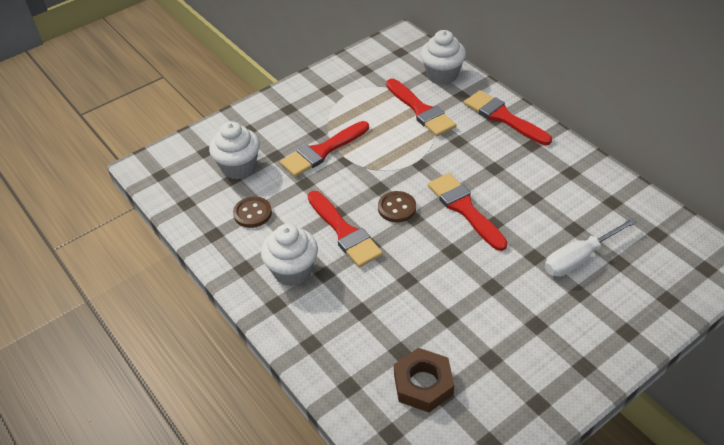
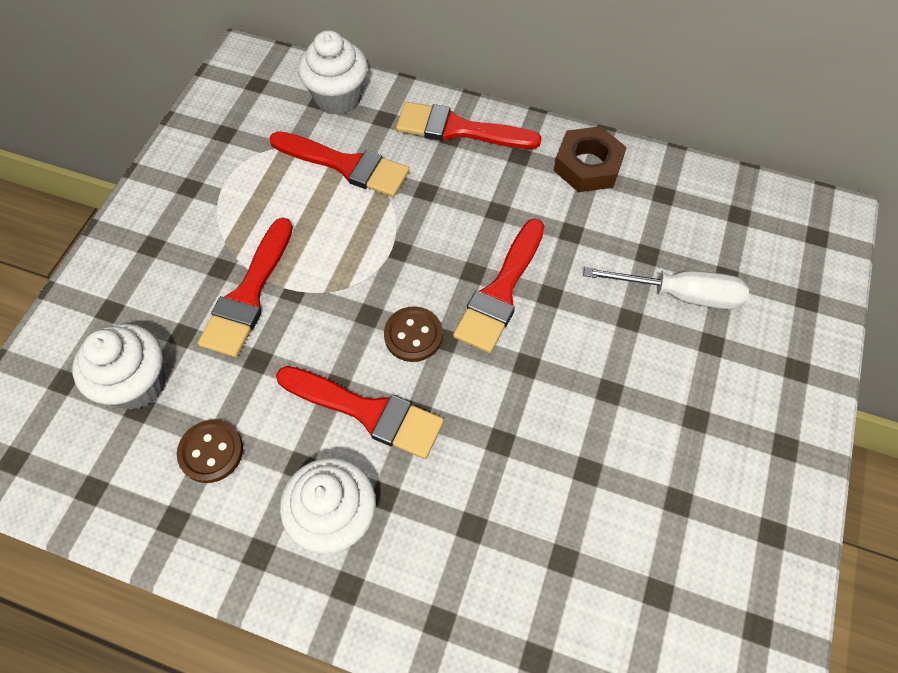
camera: 35 degrees left, 15 degrees up
brown nut [394,348,455,413] -> brown nut moved to [554,126,627,192]
red brush [428,173,508,251] -> red brush turned 90 degrees counterclockwise [453,219,544,353]
white screwdriver [545,218,637,277] -> white screwdriver turned 105 degrees counterclockwise [584,267,749,310]

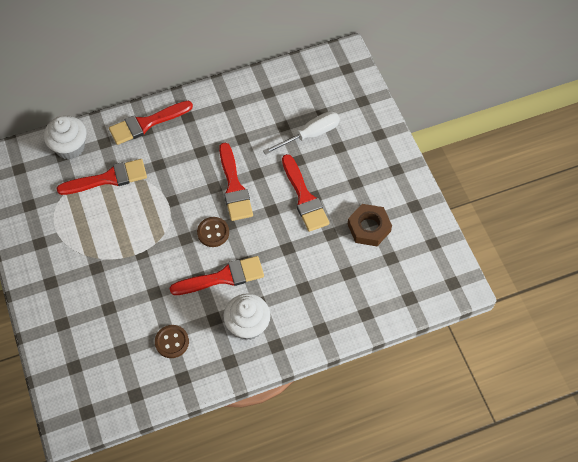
camera: 40 degrees left, 0 degrees up
white cupcake [72,324,166,410] -> none
red brush [198,218,293,358] -> red brush moved to [282,154,330,232]
brown nut [554,126,627,192] -> brown nut moved to [348,204,392,246]

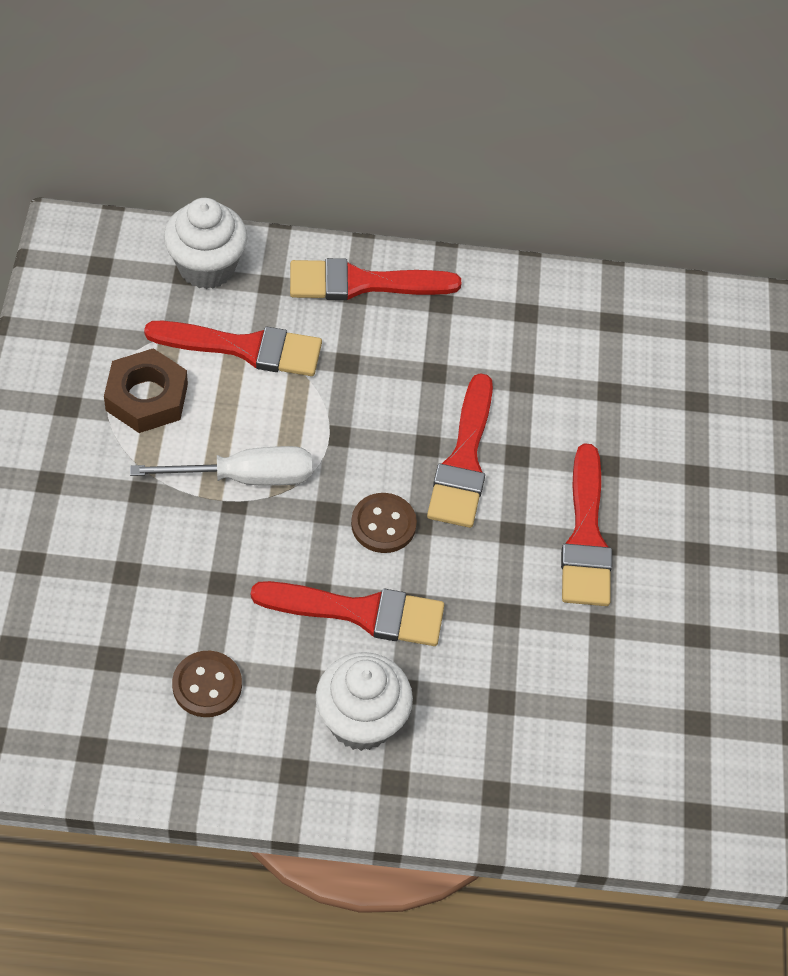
camera: 20 degrees right, 5 degrees down
white screwdriver [263,111,340,155] -> white screwdriver moved to [130,446,312,486]
brown nut [348,204,392,246] -> brown nut moved to [104,348,188,433]

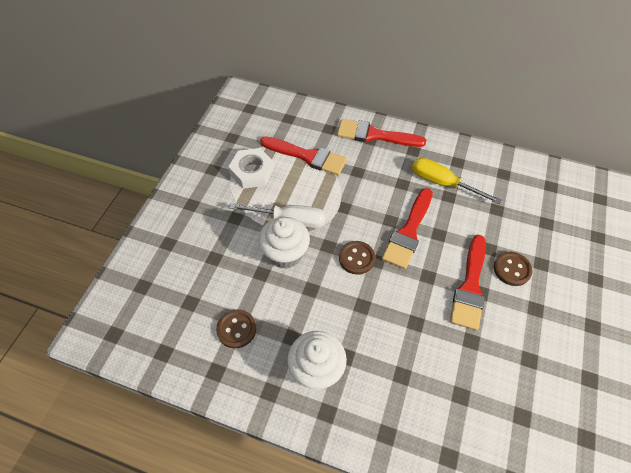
camera: 20 degrees right, 0 degrees up
brown nut [104,348,188,433] -> white nut [228,148,274,189]
white cupcake [164,198,248,289] -> white cupcake moved to [259,217,310,269]
red brush [251,581,444,646] -> none
none -> yellow screwdriver [412,158,502,204]
none -> brown button [494,252,533,286]

